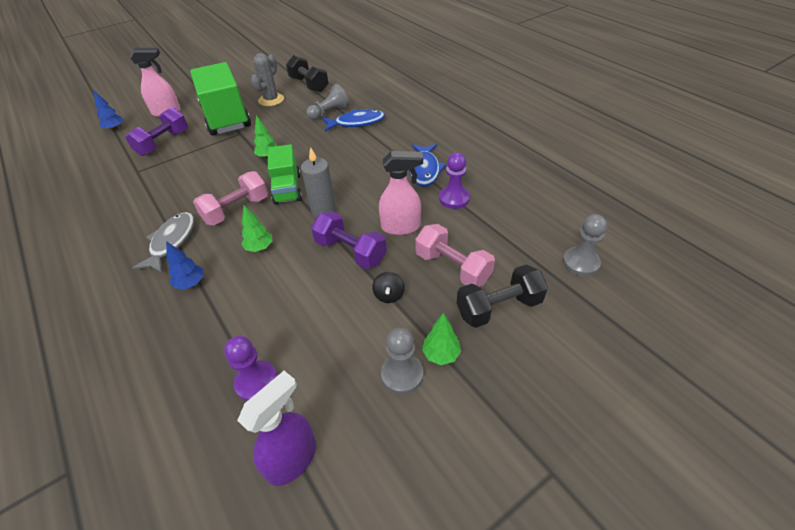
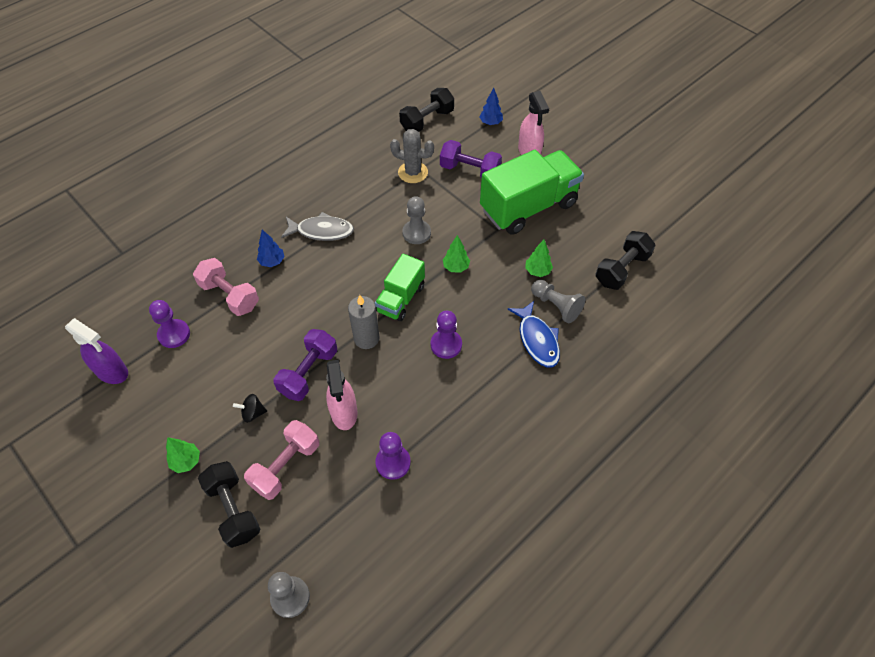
camera: 80 degrees right, 10 degrees up
pink dumbbell [193,171,268,225] -> pink dumbbell moved to [193,258,259,316]
green tree [241,205,273,252] -> green tree moved to [525,240,553,277]
grey cactus [251,53,284,106] -> grey cactus moved to [390,129,434,183]
green truck [268,144,302,205] -> green truck turned 45 degrees counterclockwise [375,254,425,321]
grey pawn [381,328,423,394] -> grey pawn moved to [402,196,431,244]
blue fish [409,144,446,187] -> none
none -> black dumbbell [399,88,454,132]
none -> purple pawn [431,311,462,359]

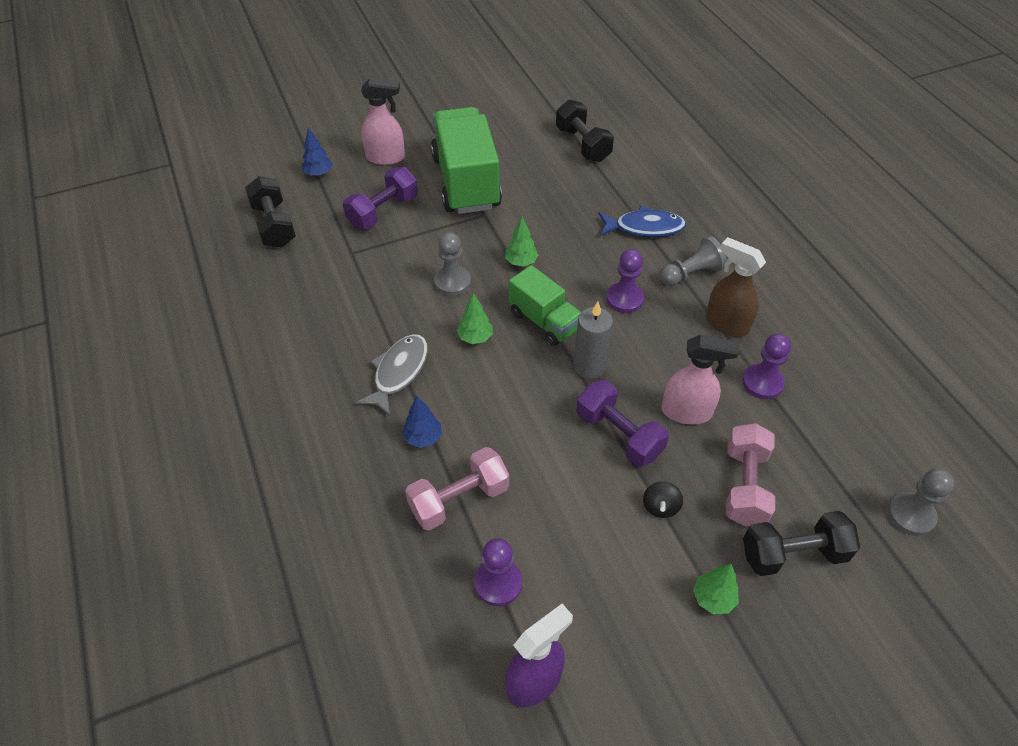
camera: 70 degrees left, 5 degrees down
pink dumbbell [244,420,319,500] -> pink dumbbell turned 45 degrees clockwise [726,423,775,526]
grey cactus [390,129,434,183] -> none
green tree [525,240,553,277] -> green tree moved to [457,293,493,344]
grey pawn [531,280,585,323] -> grey pawn moved to [660,236,727,286]
none -> brown spray bottle [706,237,766,337]

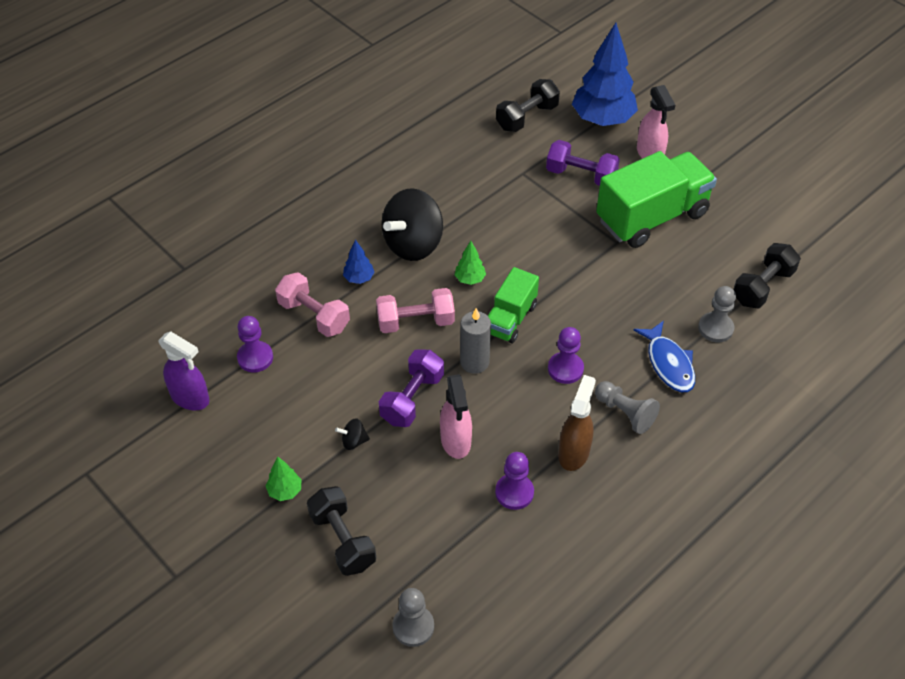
camera: 70 degrees right, 0 degrees up
blue tree [302,127,333,177] -> blue tree [572,23,638,126], size x2.31
grey fish [355,334,428,416] -> black spinning top [382,188,443,261]
grey pawn [434,232,471,296] -> grey pawn moved to [698,286,736,342]
green tree [505,217,538,267] -> none
pink dumbbell [726,423,775,526] -> pink dumbbell moved to [376,288,455,333]

